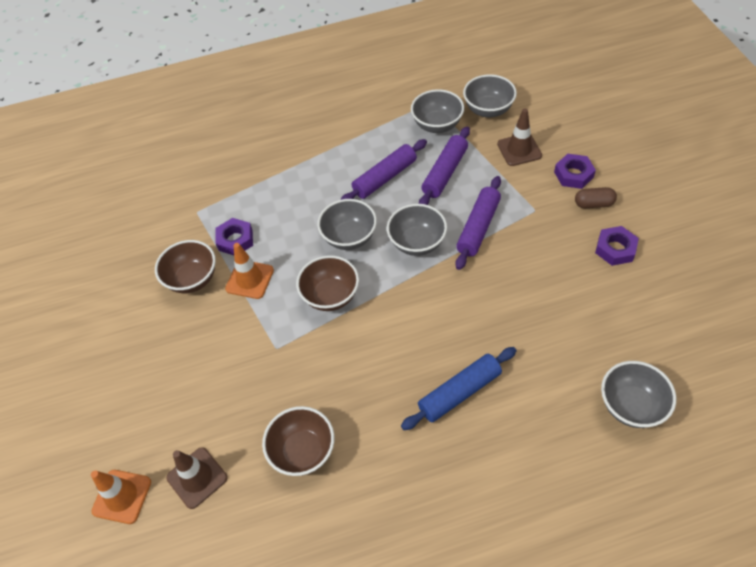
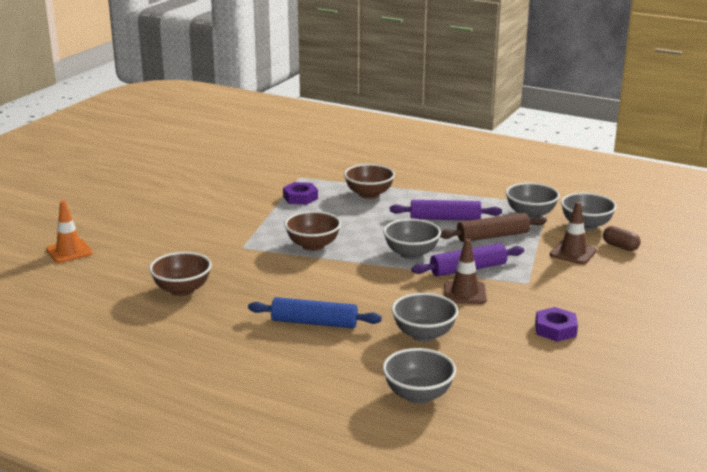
camera: 40 degrees right, 30 degrees down
brown bowl [155,240,216,293] -> brown bowl moved to [344,164,395,199]
brown traffic cone [166,447,228,509] -> brown traffic cone moved to [444,239,487,304]
orange traffic cone [225,243,274,299] -> none
grey bowl [317,199,377,250] -> grey bowl moved to [392,293,459,342]
purple rolling pin [419,126,470,205] -> brown rolling pin [440,213,547,242]
purple nut [554,154,596,189] -> none
brown capsule [575,187,617,208] -> brown capsule moved to [603,226,641,251]

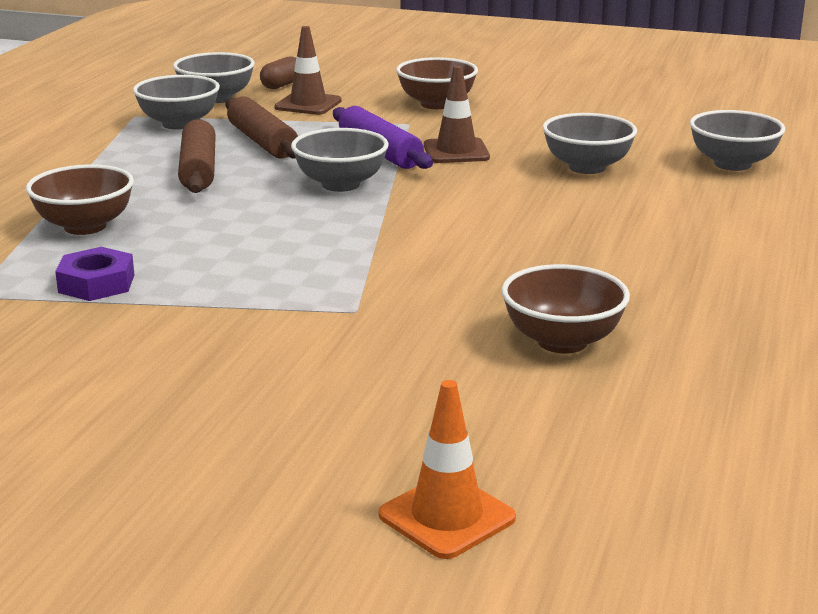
camera: 100 degrees left, 0 degrees up
blue rolling pin [248,297,382,328] -> none
brown bowl [284,211,341,251] -> brown bowl moved to [396,57,478,109]
purple rolling pin [390,200,502,220] -> brown rolling pin [178,119,216,193]
purple nut [535,307,578,342] -> none

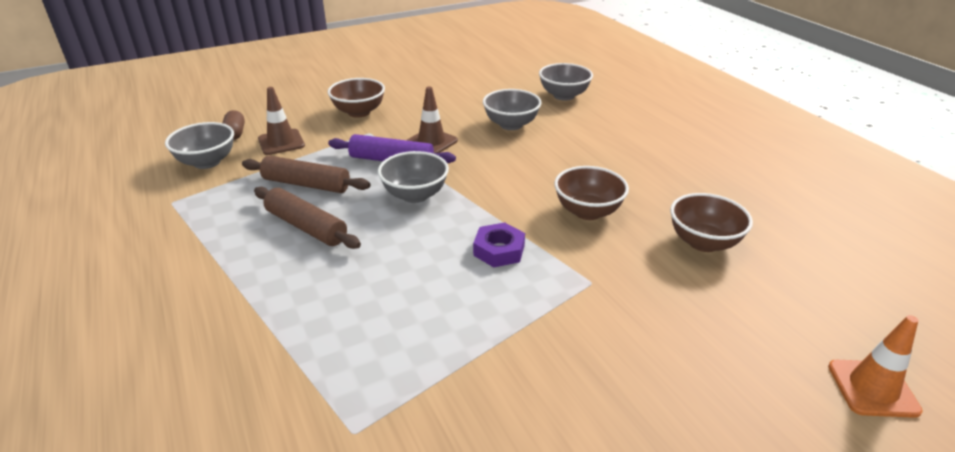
camera: 45 degrees left, 10 degrees up
brown bowl [26,164,134,235] -> brown bowl moved to [554,166,629,220]
purple nut [55,247,134,301] -> purple nut moved to [473,222,525,267]
grey bowl [133,75,220,129] -> none

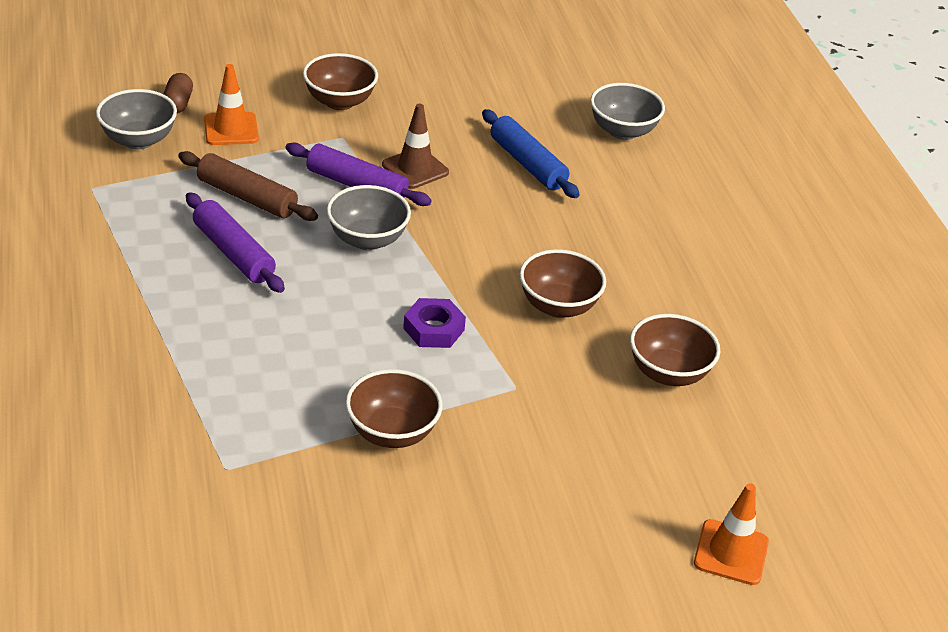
camera: 10 degrees right, 5 degrees up
brown rolling pin [254,187,361,249] -> purple rolling pin [186,192,285,293]
brown traffic cone [258,87,305,155] -> orange traffic cone [204,64,259,145]
grey bowl [483,89,542,130] -> blue rolling pin [482,109,580,198]
none -> brown bowl [346,369,443,448]

